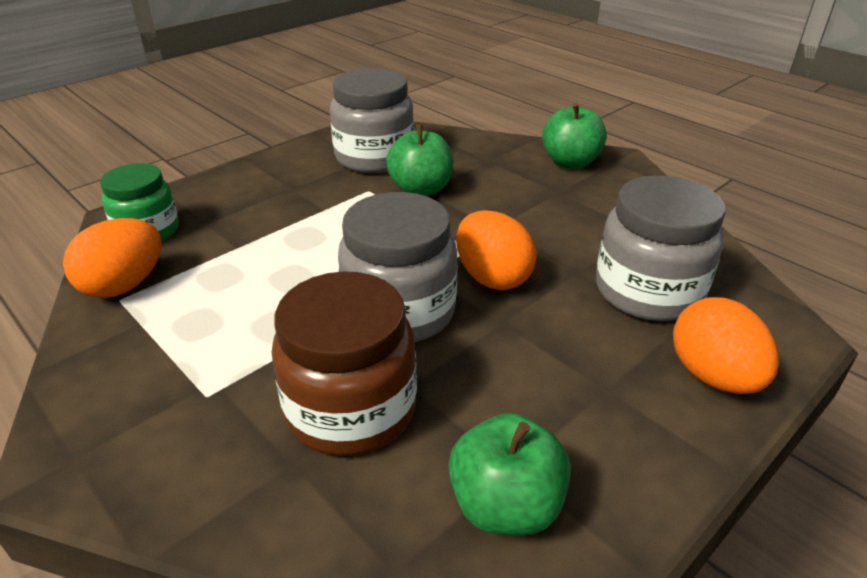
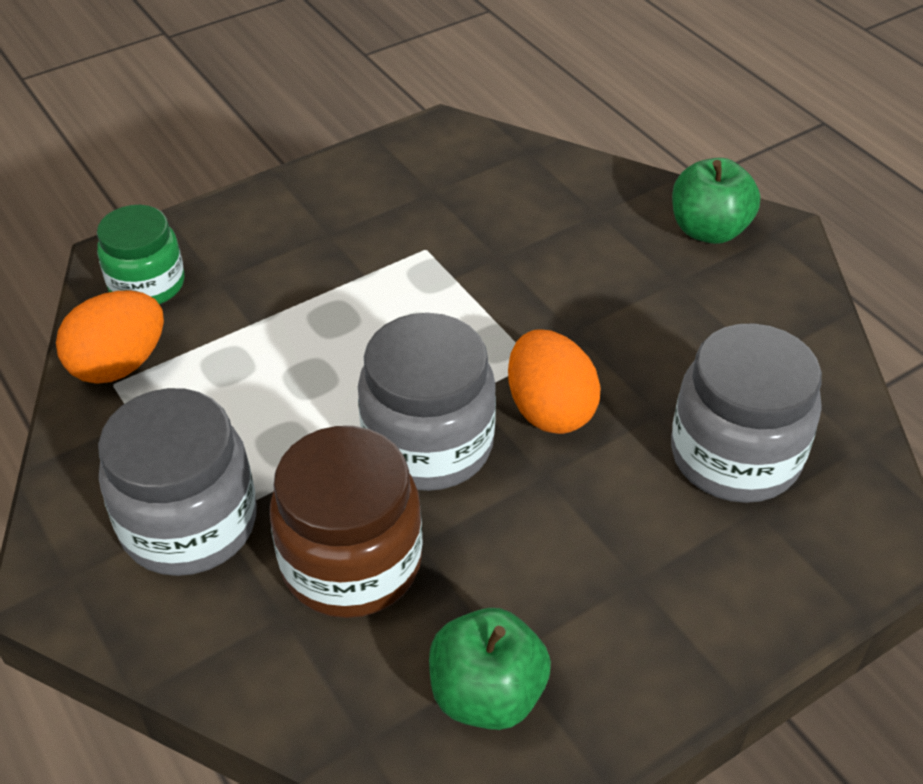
camera: 10 degrees right, 10 degrees up
grey jar [330,68,414,173] -> grey jar moved to [98,388,256,576]
green apple [386,125,454,196] -> none
orange egg [673,297,779,394] -> none

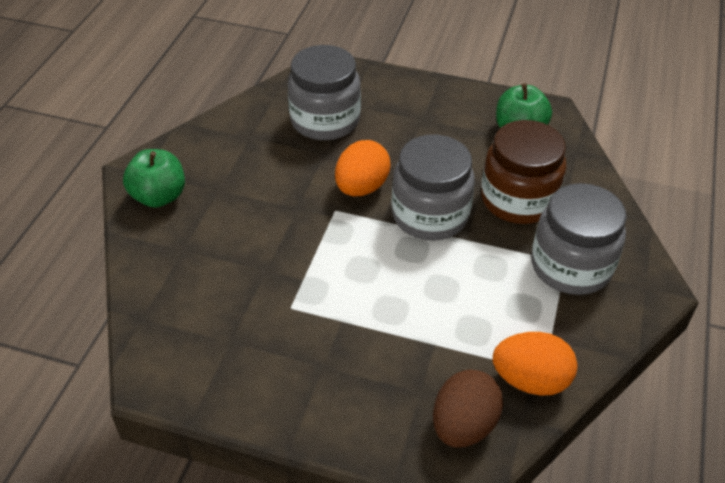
camera: 130 degrees left, 0 degrees up
green jar [97,205,184,304] -> brown egg [433,369,503,448]

